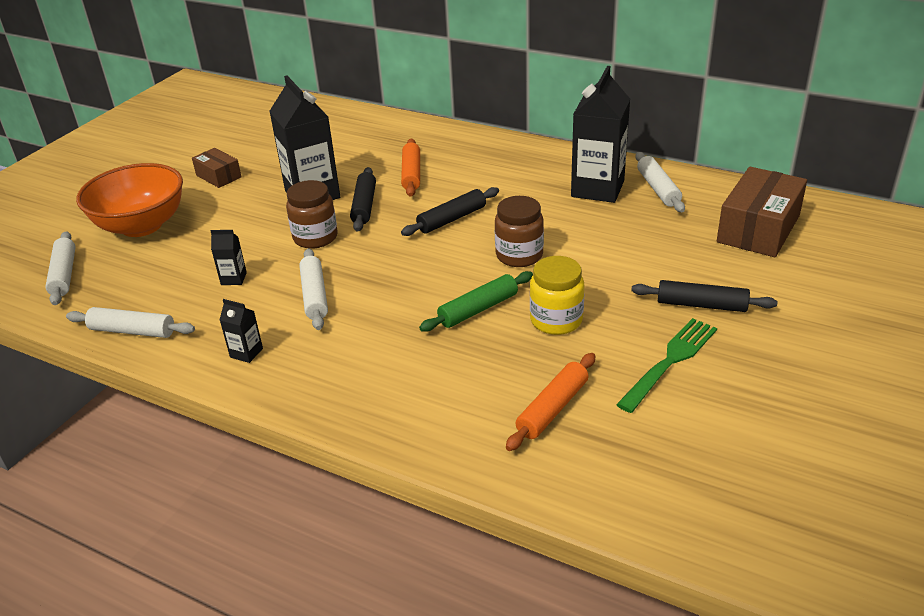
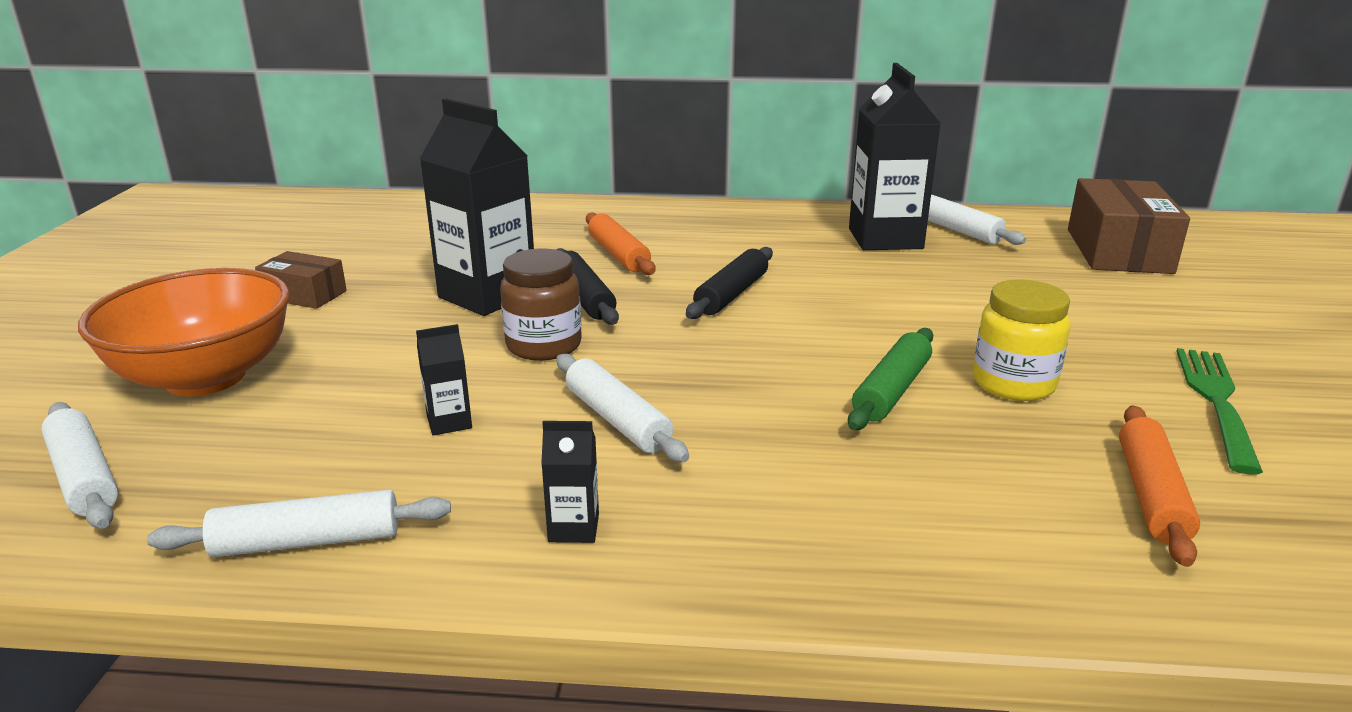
camera: 25 degrees left, 10 degrees down
brown jar [495,196,544,267] -> none
black rolling pin [631,280,777,312] -> none

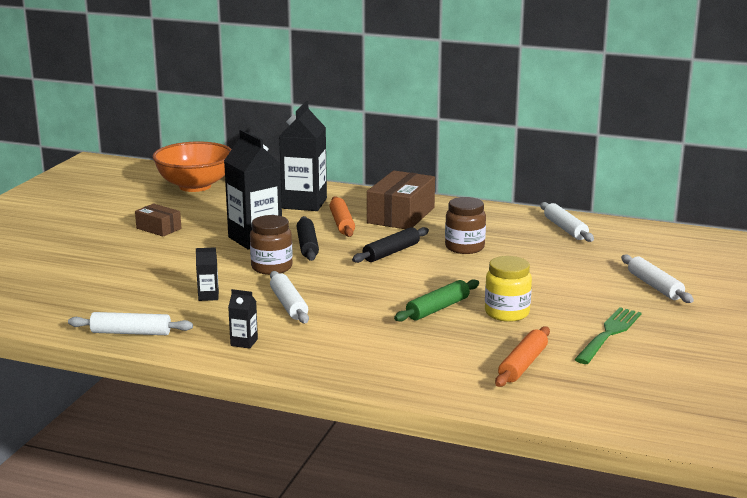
camera: 15 degrees right, 5 degrees down
white rolling pin [41,402,118,529] -> white rolling pin moved to [621,255,694,303]
orange bowl [78,268,289,396] -> orange bowl moved to [152,141,232,192]
black carton [849,63,941,250] -> black carton moved to [279,101,327,211]
brown box [1068,178,1190,274] -> brown box moved to [367,171,435,229]
none -> brown jar [445,197,486,254]

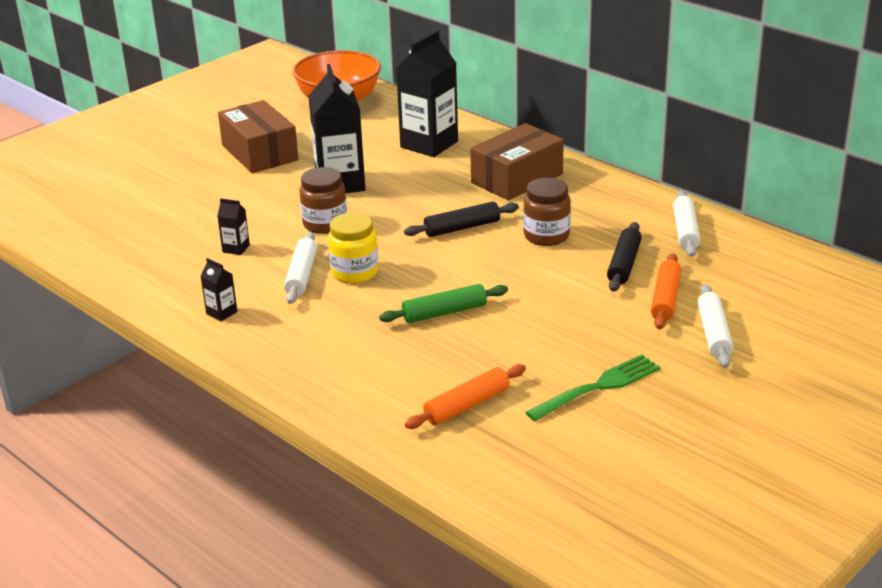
camera: 25 degrees right, 10 degrees up
white rolling pin [68,312,193,335] -> none
brown box [135,204,181,237] -> brown box [218,100,299,173], size x1.84
black rolling pin [296,216,319,261] -> black rolling pin moved to [607,222,642,292]
orange rolling pin [330,196,355,237] -> orange rolling pin moved to [651,253,681,329]
yellow jar [485,256,532,322] -> yellow jar moved to [328,212,378,284]

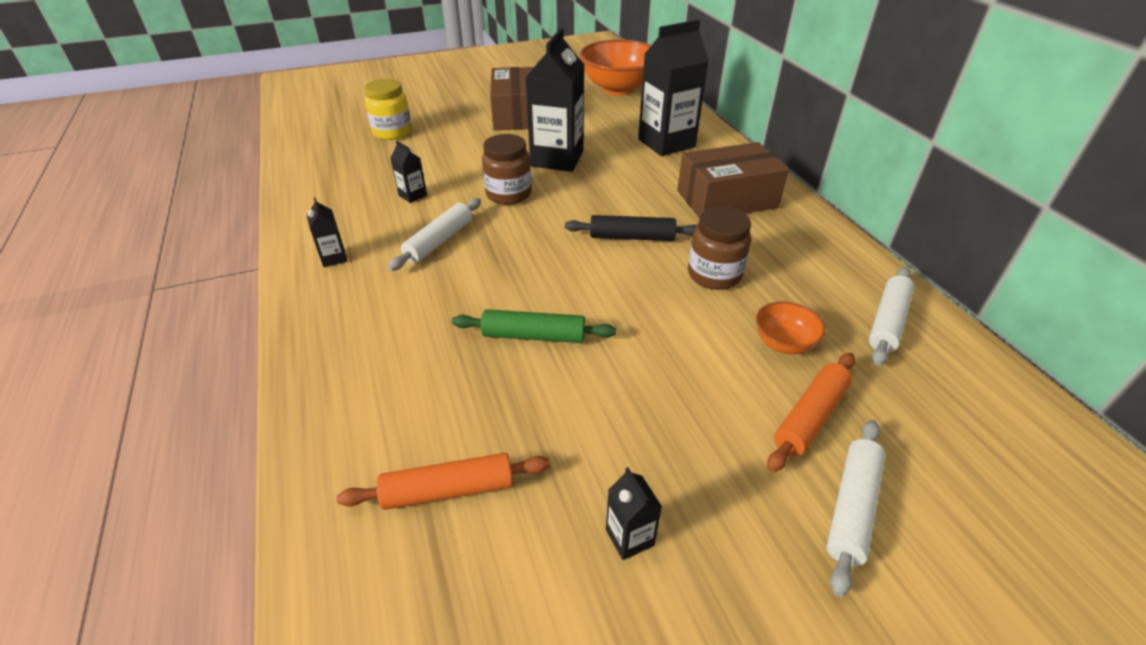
camera: 25 degrees right, 10 degrees up
yellow jar [328,212,378,284] -> yellow jar moved to [364,79,412,140]
green fork [525,355,661,421] -> black carton [606,467,662,560]
black rolling pin [607,222,642,292] -> orange bowl [756,301,825,354]

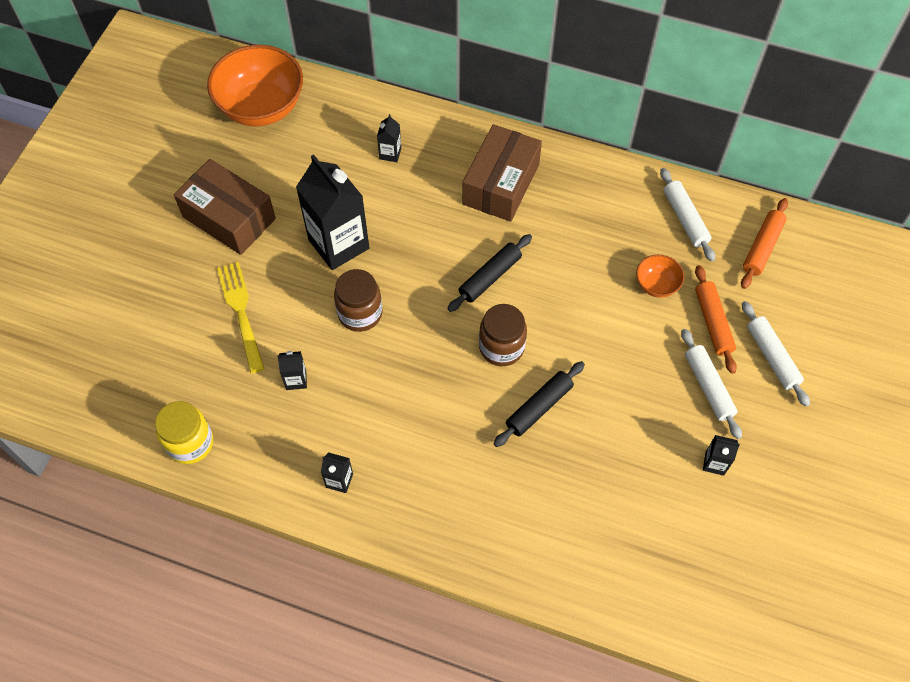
camera: 50 degrees left, 20 degrees up
orange rolling pin [337,453,550,510] -> orange rolling pin moved to [741,198,788,289]
yellow jar [364,79,412,140] -> yellow jar moved to [155,401,213,464]
white rolling pin [388,198,481,271] -> white rolling pin moved to [681,329,742,439]
green rolling pin [452,309,616,343] -> black rolling pin [494,361,585,447]
black carton [638,20,709,156] -> black carton [377,114,401,162], size x0.43
brown jar [688,207,751,290] -> brown jar moved to [479,304,527,366]
none -> yellow fork [217,262,264,373]

